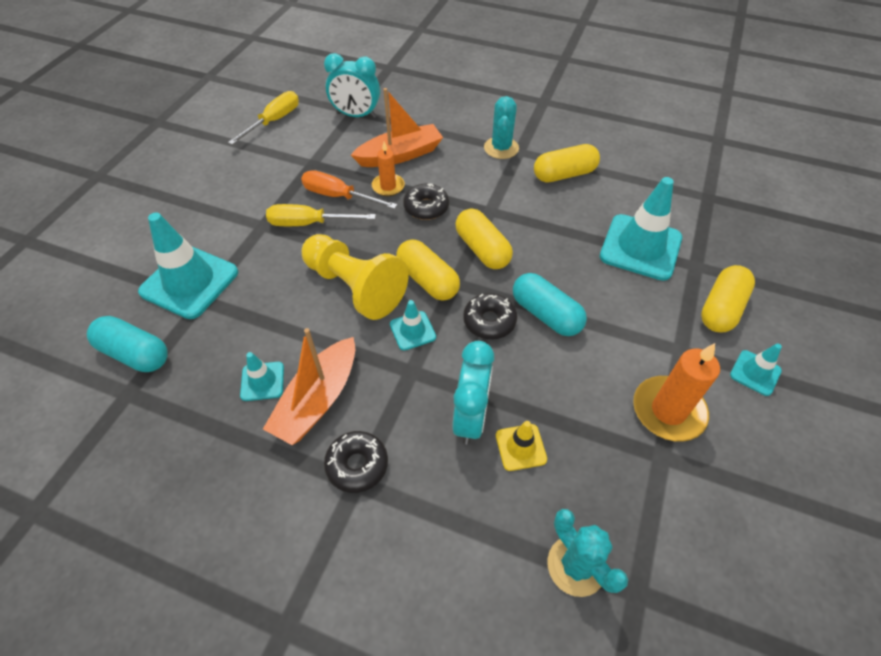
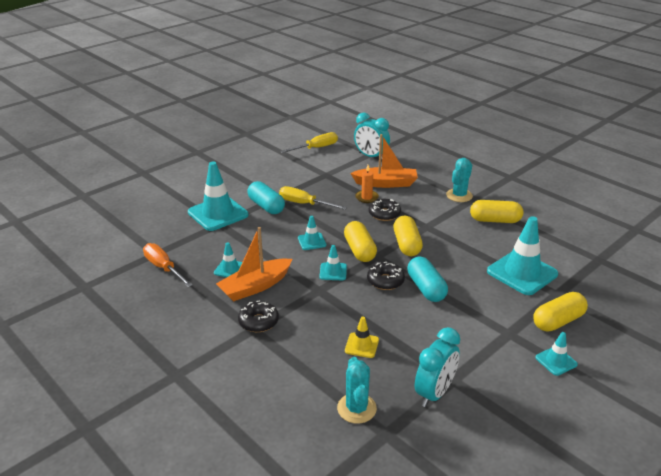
camera: 25 degrees right, 20 degrees down
turquoise capsule [87,316,167,372] -> turquoise capsule moved to [247,181,285,214]
orange screwdriver [301,170,397,209] -> orange screwdriver moved to [143,243,193,287]
yellow pawn [302,234,408,320] -> turquoise traffic cone [298,216,326,250]
turquoise clock [452,341,495,444] -> turquoise clock moved to [415,327,460,407]
orange candle [633,343,720,442] -> none

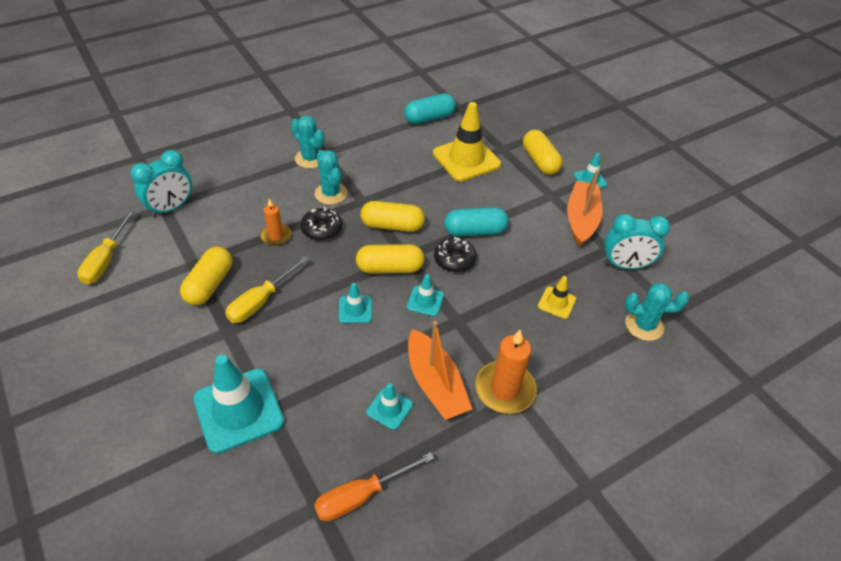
camera: 80 degrees left, 15 degrees up
black donut [238,300,279,332] -> orange candle [475,330,537,414]
turquoise capsule [247,181,285,214] -> turquoise capsule moved to [404,93,456,124]
yellow screwdriver [280,132,338,153] -> yellow screwdriver turned 150 degrees counterclockwise [77,210,135,284]
orange boat [350,134,418,188] -> orange boat moved to [567,170,603,247]
turquoise clock [415,327,460,407] -> turquoise clock turned 135 degrees clockwise [604,214,670,269]
yellow capsule [470,200,523,223] -> yellow capsule moved to [180,247,232,305]
turquoise traffic cone [487,216,558,295] -> yellow traffic cone [433,102,501,182]
none -> turquoise cactus [315,150,348,205]

